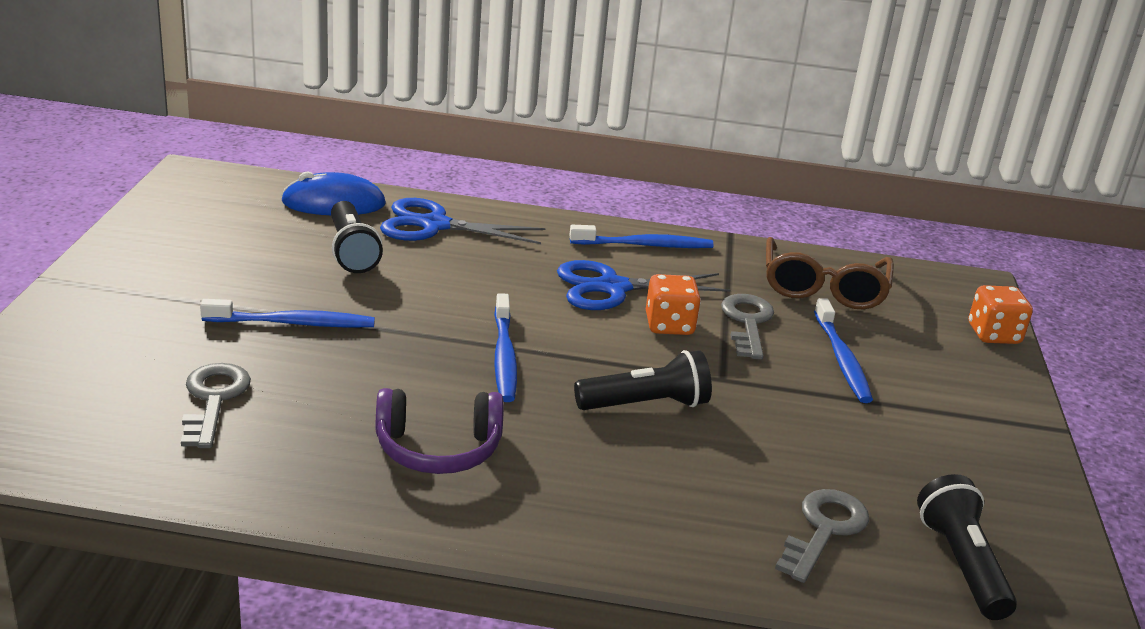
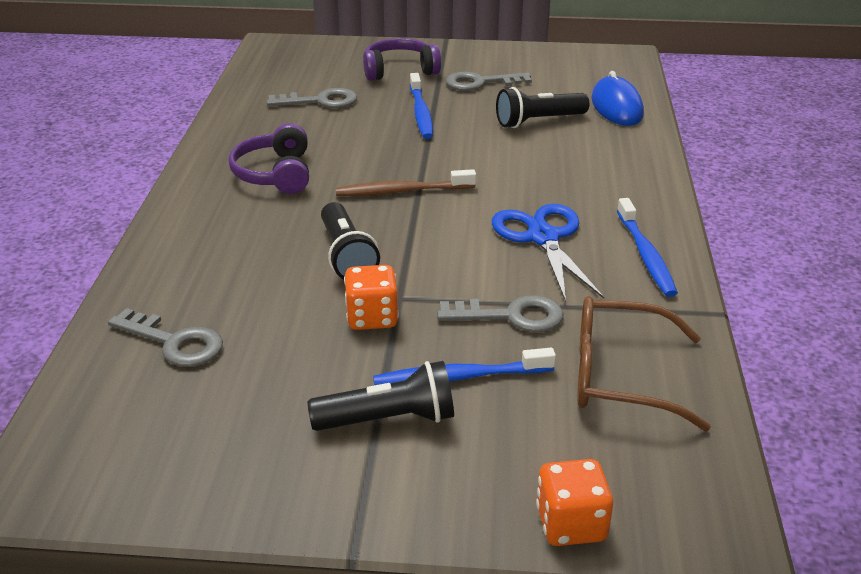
camera: 90 degrees right, 5 degrees up
blue scissors [380,198,546,244] -> none
blue toothbrush [494,293,517,402] -> brown toothbrush [335,169,476,196]
orange dice [646,274,701,335] -> orange dice moved to [344,265,399,330]
black flashlight [917,474,1017,620] -> black flashlight moved to [307,361,454,431]
none -> purple headphones [363,38,441,81]
none -> grey key [446,72,532,91]

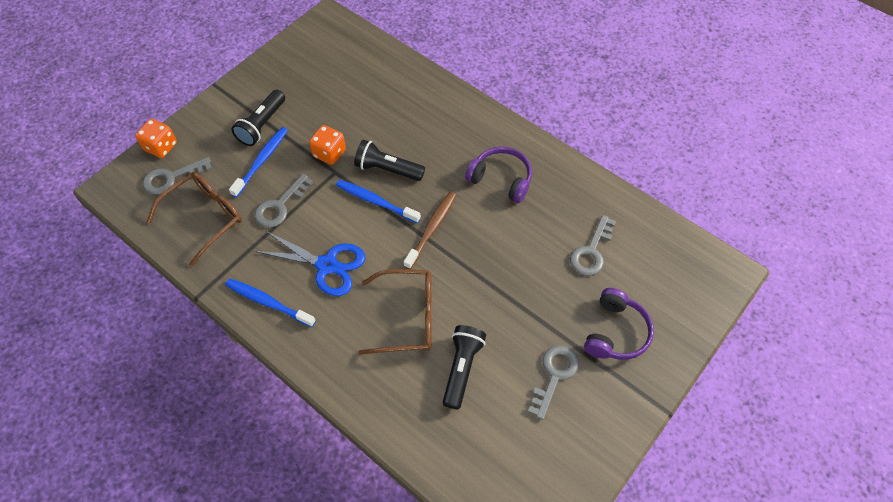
camera: 125 degrees right, 25 degrees up
grey key [108,308,223,367] -> grey key moved to [143,157,213,195]
blue toothbrush [410,73,433,139] -> blue toothbrush moved to [336,180,421,223]
blue mouse [591,71,644,126] -> none
none -> brown glasses [358,269,431,355]

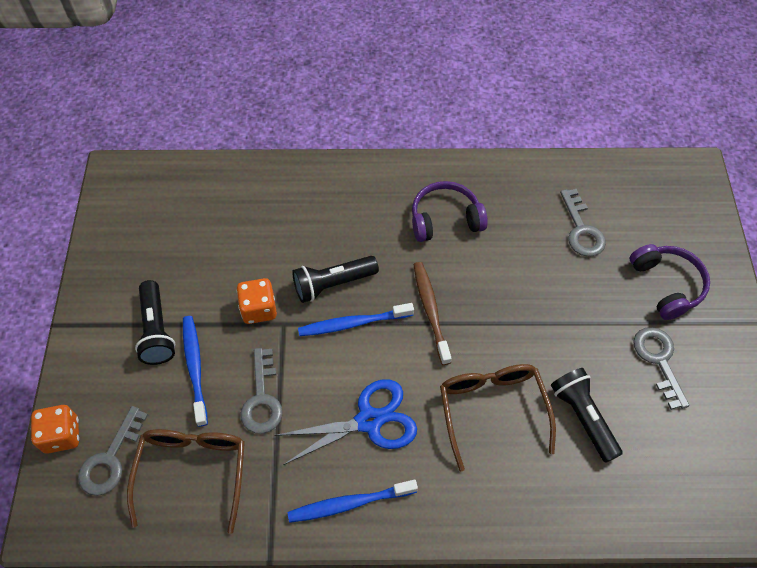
camera: 40 degrees left, 0 degrees up
brown glasses [358,269,431,355] -> brown glasses turned 60 degrees counterclockwise [440,364,556,472]

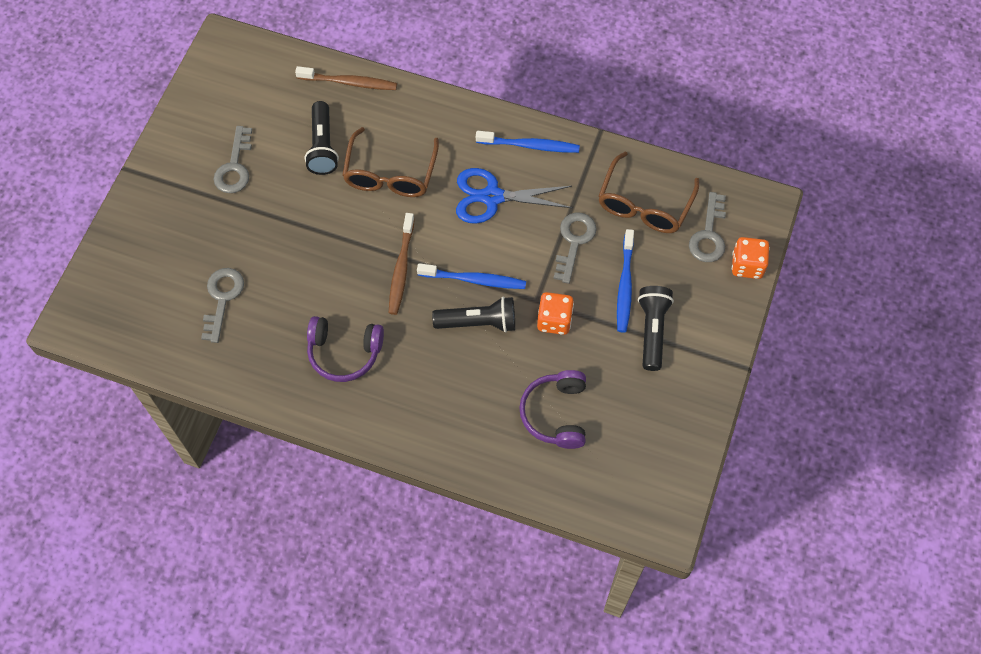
camera: 160 degrees left, 5 degrees up
grey key [78,406,148,496] -> grey key turned 150 degrees clockwise [689,192,726,262]
purple headphones [630,244,710,320] -> purple headphones moved to [519,370,586,449]
none -> brown toothbrush [295,66,397,90]

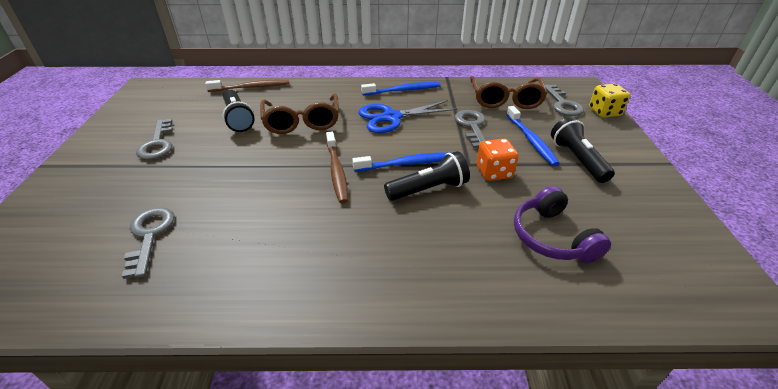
camera: 20 degrees left, 25 degrees down
purple headphones [307,316,384,382] -> none
orange dice [732,237,770,279] -> yellow dice [589,83,630,118]

